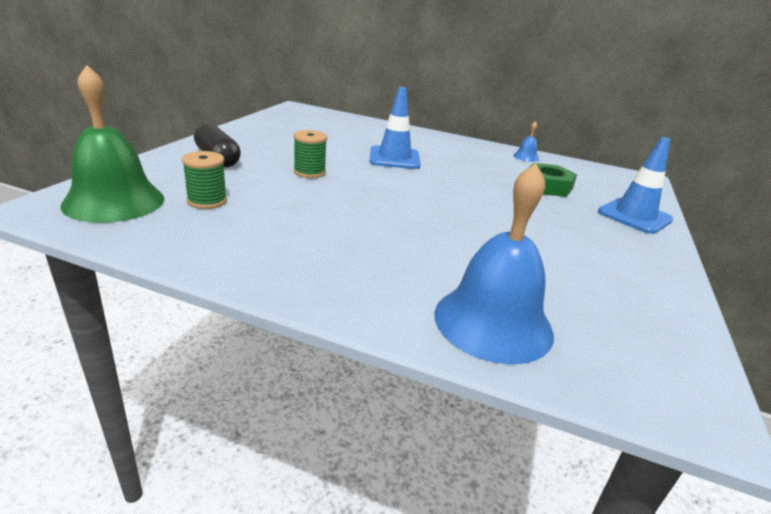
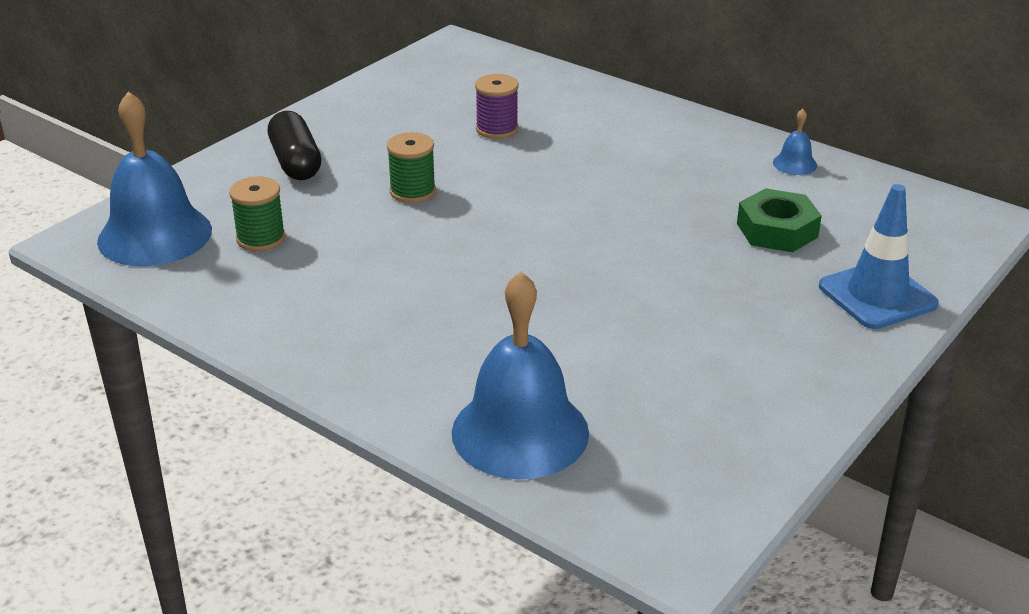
camera: 20 degrees right, 5 degrees up
green bell [60,65,164,223] -> blue bell [97,92,212,266]
blue traffic cone [370,87,421,169] -> none
none -> purple spool [475,74,519,139]

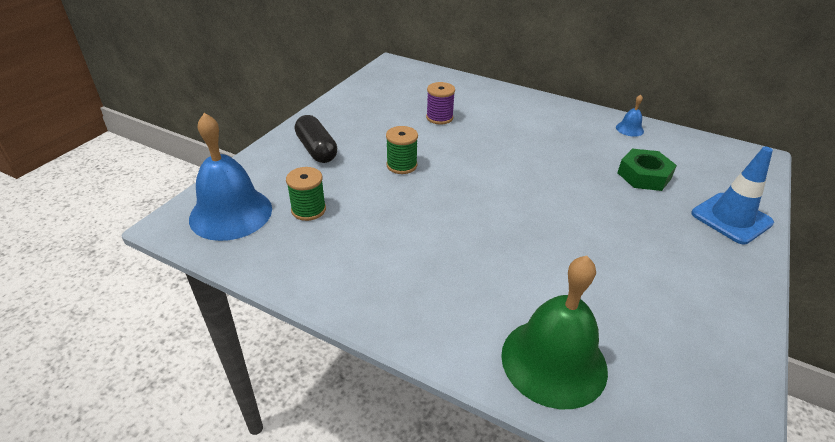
camera: 10 degrees left, 5 degrees up
blue bell [452,272,589,480] -> green bell [501,256,608,409]

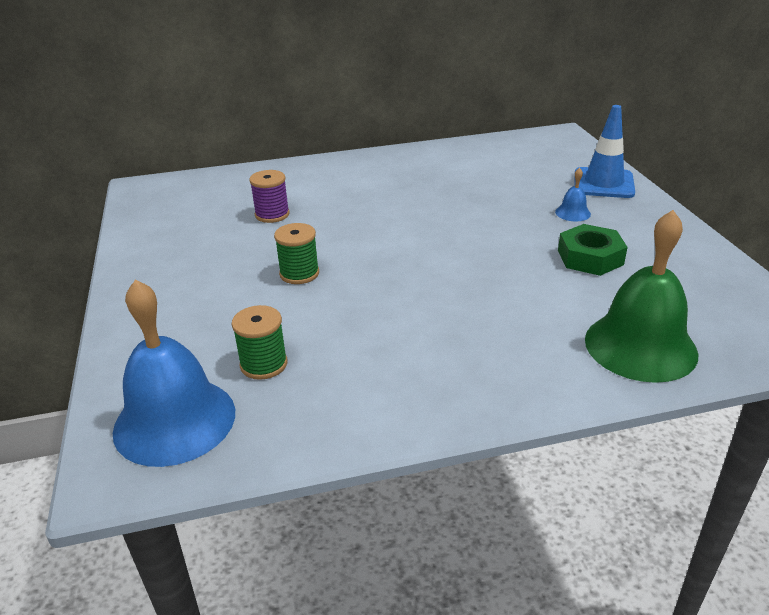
camera: 40 degrees left, 5 degrees down
black capsule [295,115,337,163] -> none
blue bell [616,95,644,137] -> blue bell moved to [555,168,591,221]
green nut [617,149,677,191] -> green nut moved to [558,224,628,276]

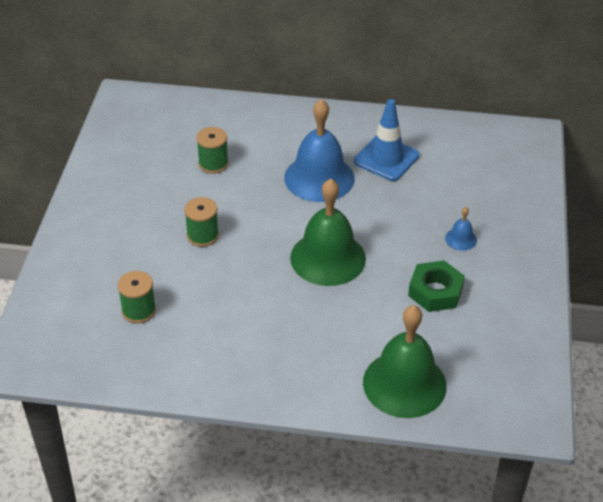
camera: 20 degrees right, 10 degrees up
blue bell [113,279,235,467] -> blue bell moved to [284,99,355,202]
purple spool [249,170,290,223] -> green spool [196,127,229,174]
blue traffic cone [575,105,635,198] -> blue traffic cone moved to [354,99,420,181]
none -> green bell [290,179,366,286]

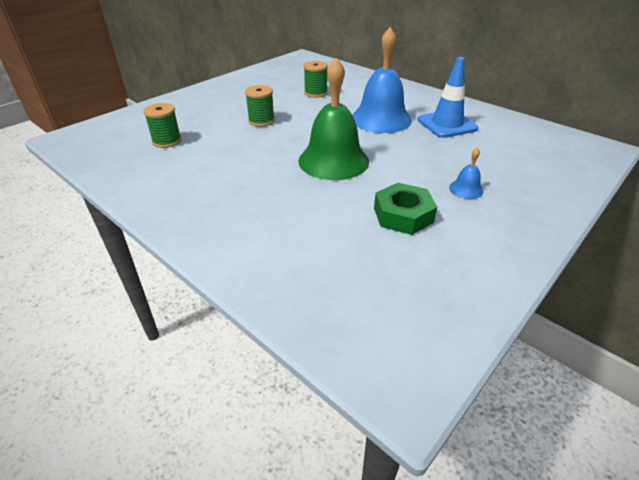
camera: 35 degrees right, 5 degrees down
green bell [363,305,447,418] -> none

